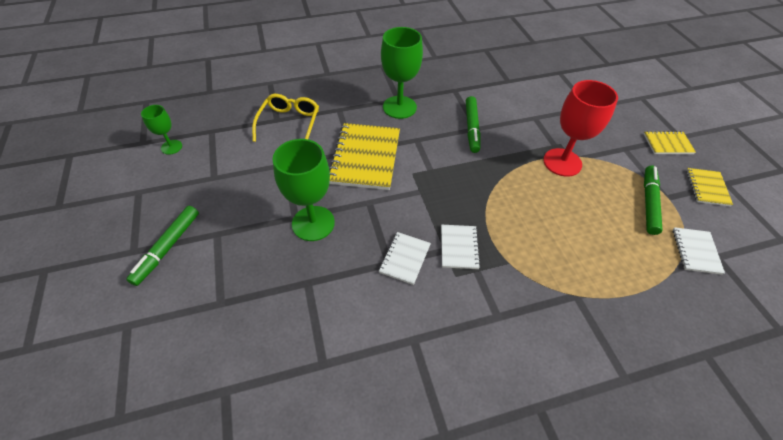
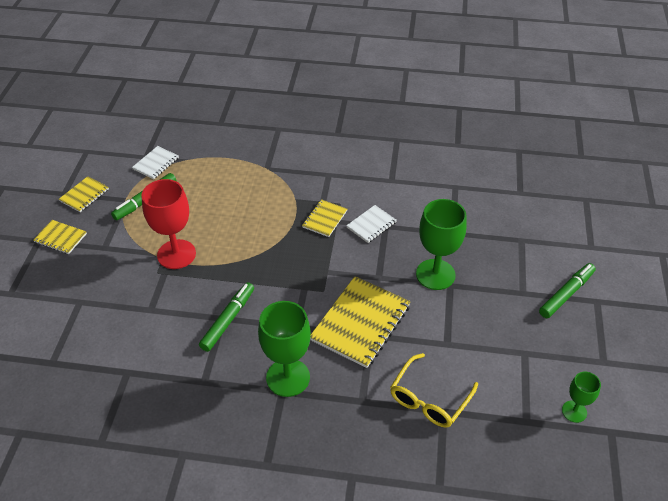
camera: 155 degrees left, 5 degrees down
white notebook [441,225,481,269] -> yellow notebook [302,199,347,237]

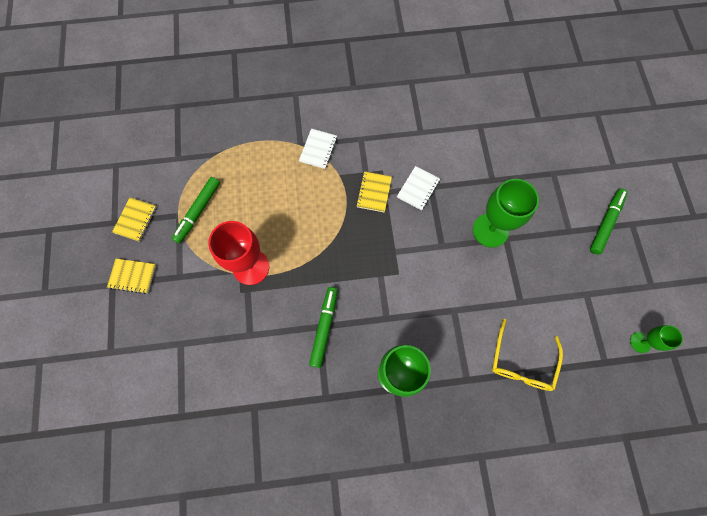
camera: 15 degrees left, 25 degrees up
white notebook [132,146,179,179] -> white notebook moved to [299,128,337,169]
yellow notebook [310,276,411,368] -> none

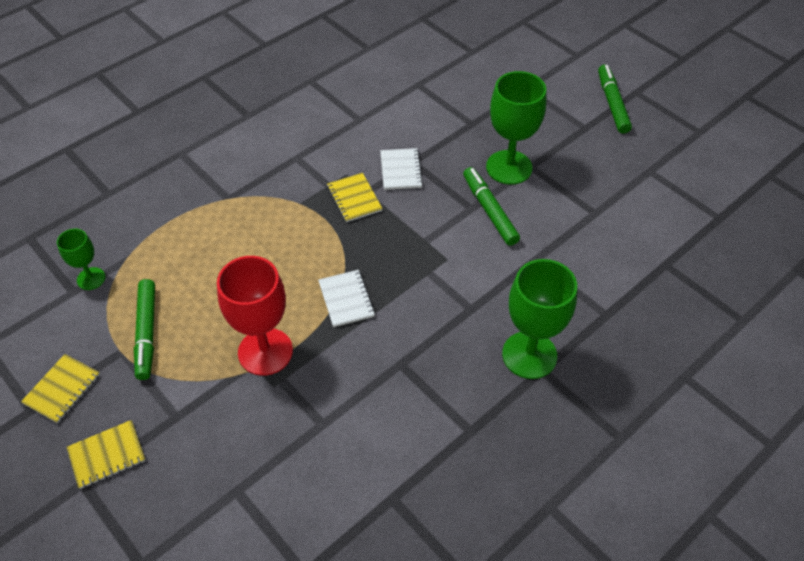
camera: 35 degrees left, 20 degrees down
yellow notebook [112,197,156,242] -> yellow notebook turned 45 degrees clockwise [21,354,100,423]
white notebook [299,128,337,169] -> white notebook moved to [318,270,375,327]
green marker [309,287,338,368] -> green marker moved to [463,167,520,246]
yellow glasses [492,319,563,391] -> none
green goblet [630,325,683,353] -> green goblet moved to [57,229,105,290]

